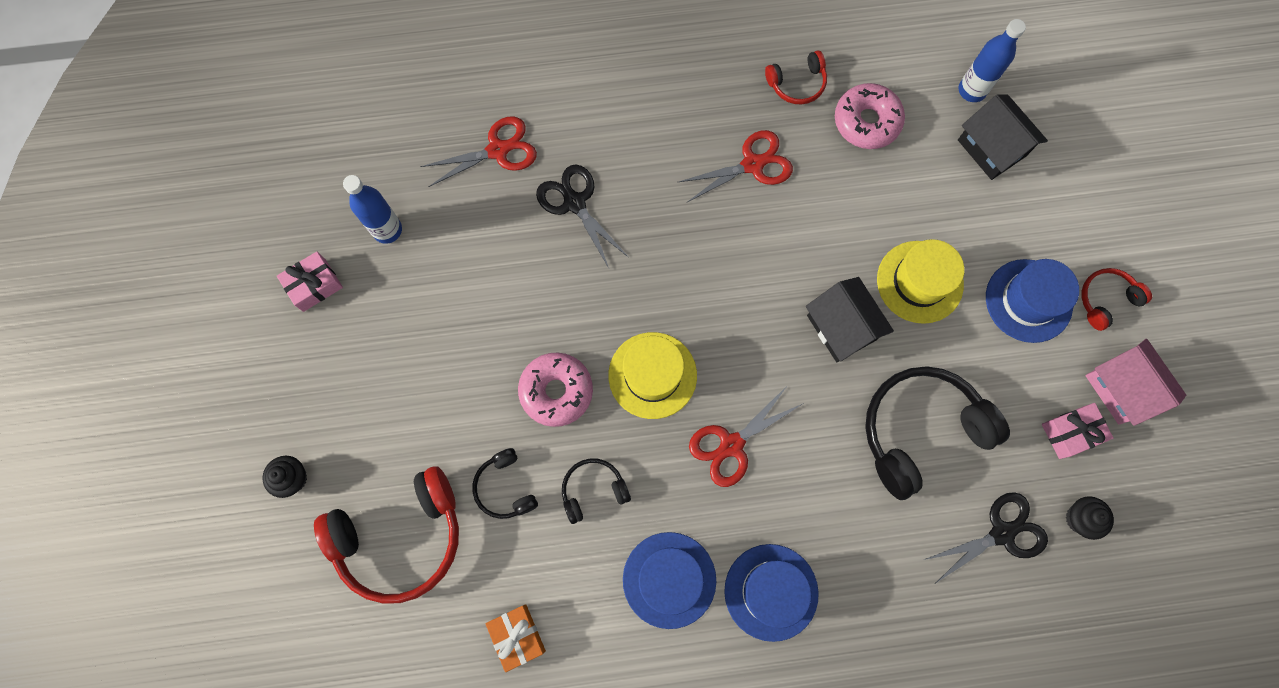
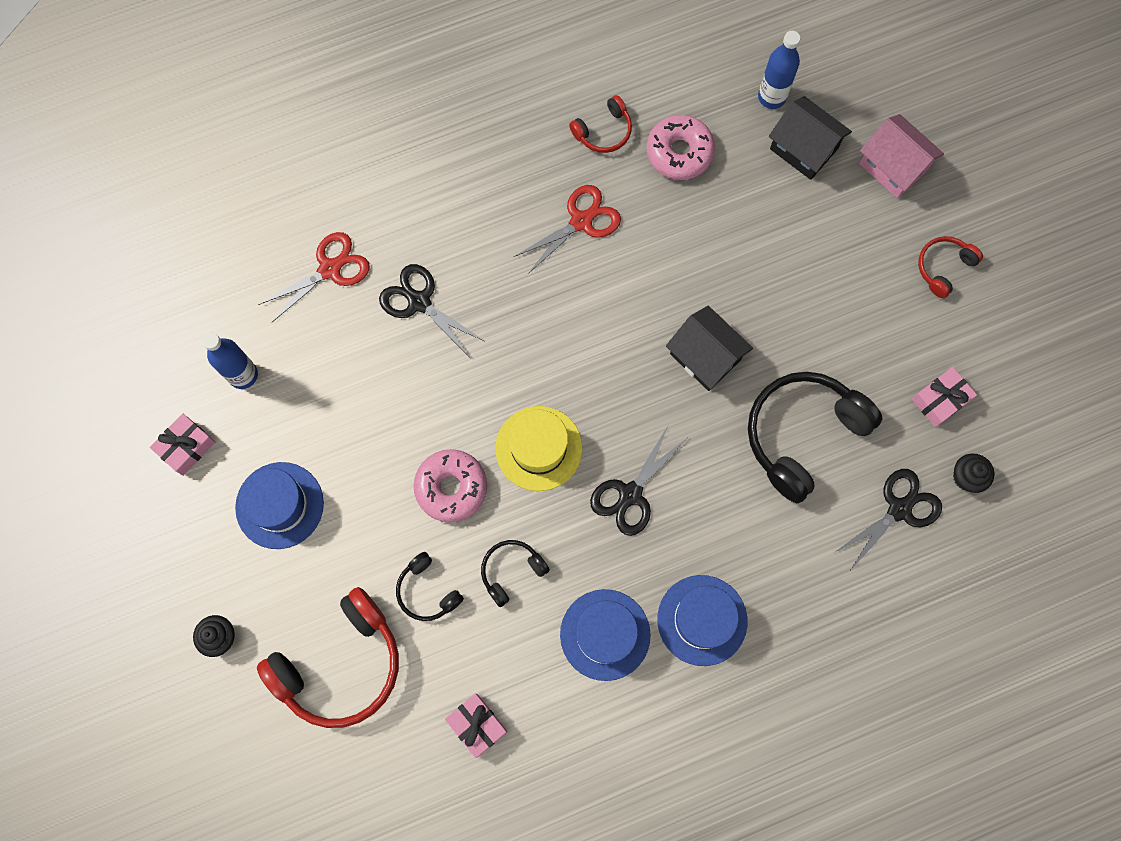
camera: 15 degrees left, 0 degrees up
orange gift [485,604,546,672] -> pink gift [445,694,507,758]
red scissors [689,385,804,487] -> black scissors [590,424,687,536]
yellow hat [877,239,964,324] -> none
blue hat [986,259,1079,343] -> blue hat moved to [235,462,324,549]
pink house [1086,339,1186,426] -> pink house moved to [859,114,944,198]

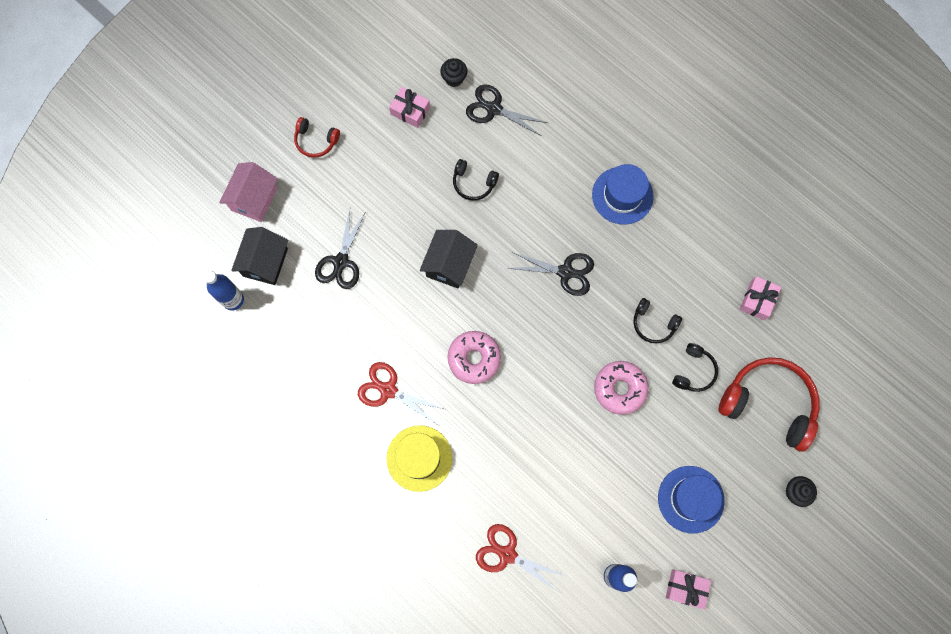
camera: 115 degrees left, 0 degrees up
black scissors [379,264,486,356] -> black scissors moved to [315,209,366,289]
yellow hat [495,406,583,491] -> yellow hat moved to [386,425,452,492]
blue hat [560,589,651,681] -> none
red headphones [569,95,632,153] -> none
pink donut [647,115,715,180] -> pink donut moved to [447,331,501,384]
black headphones [748,372,882,503] -> black headphones [453,159,499,200], size x0.50

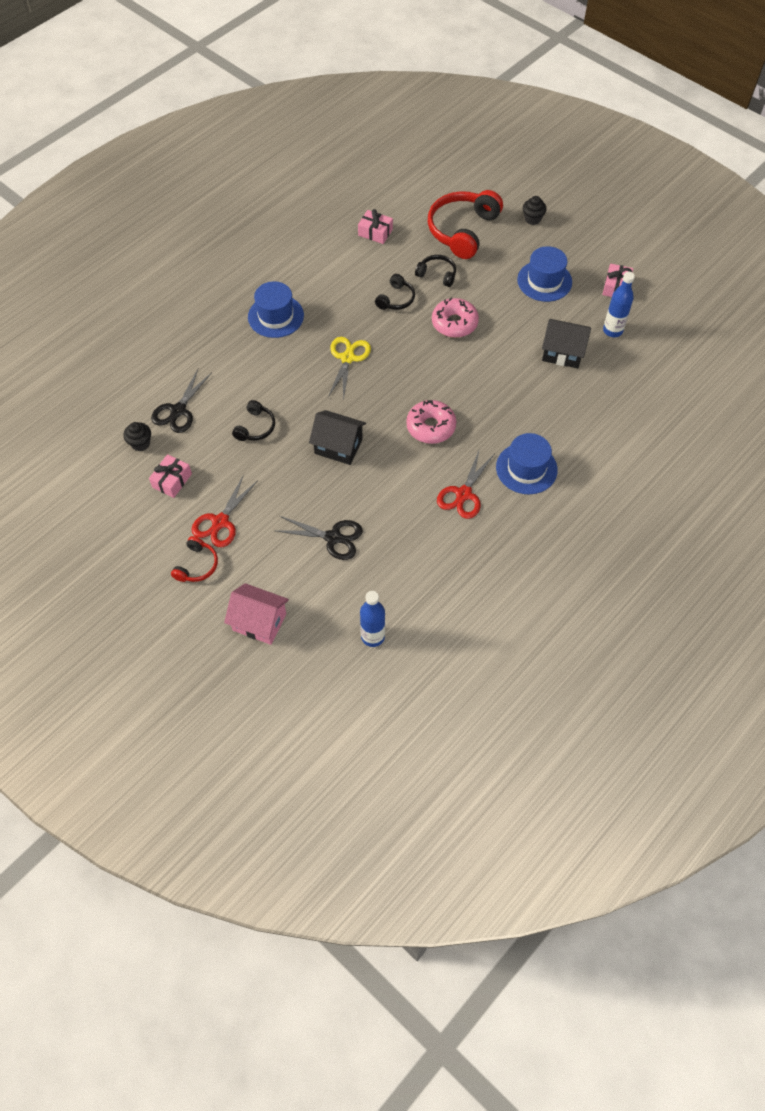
camera: 90 degrees left, 15 degrees down
black house [231,227,288,285] -> black house moved to [542,319,591,369]
yellow hat [386,425,452,492] -> blue hat [496,433,558,494]
red scissors [476,524,566,592] -> red scissors moved to [191,474,258,547]
black scissors [507,252,594,296] -> yellow scissors [328,337,371,401]

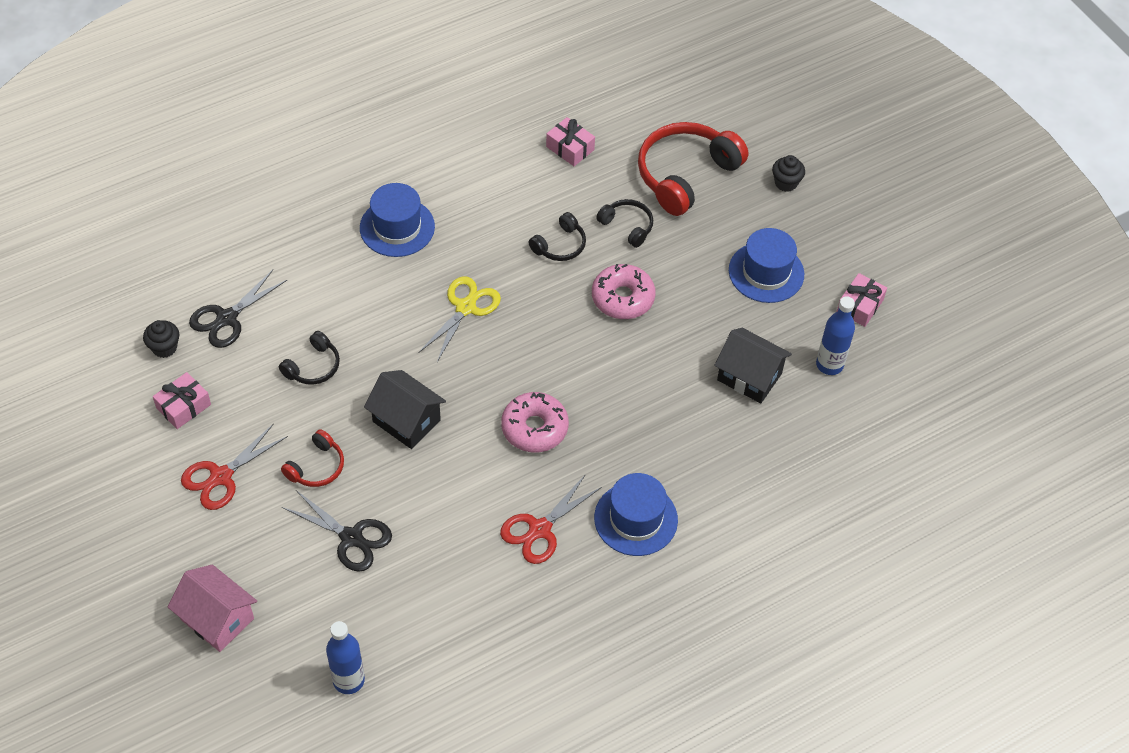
camera: 15 degrees right, 5 degrees down
red headphones [171,536,218,582] -> red headphones moved to [281,429,344,487]

